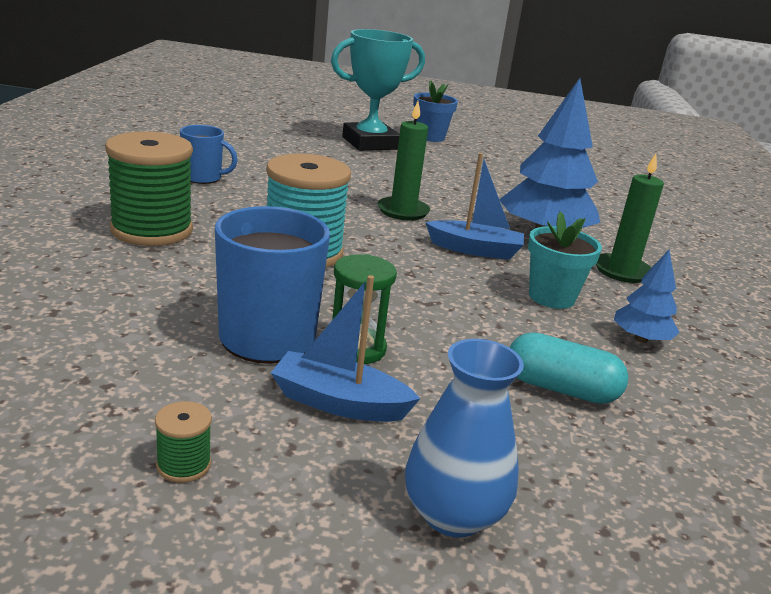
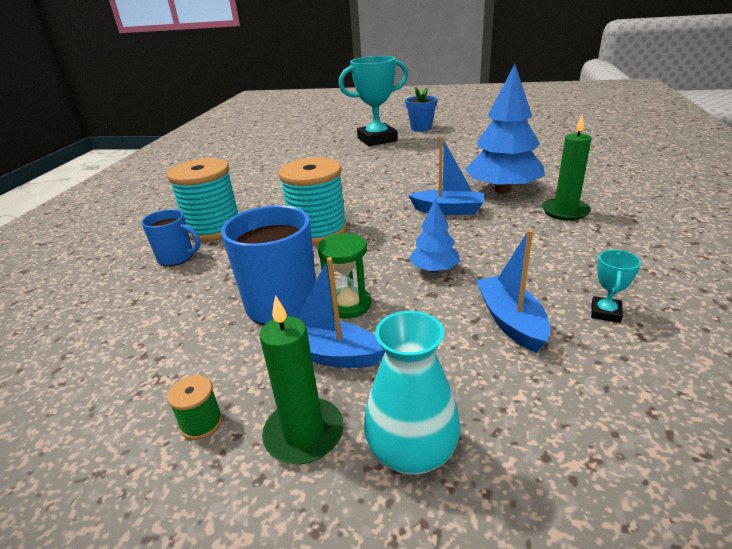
camera: 10 degrees right, 5 degrees up
green spool [105,131,193,246] -> turquoise spool [167,158,238,241]
blue mug [180,125,238,184] -> blue mug moved to [141,209,200,266]
green candle [377,101,430,221] -> green candle moved to [259,295,344,464]
blue vase [405,339,524,538] -> turquoise vase [364,311,460,475]
turquoise capsule [510,332,629,404] -> blue boat [476,230,550,353]
turquoise flower pot [528,211,602,309] -> none
blue tree [614,250,680,343] -> blue tree moved to [409,198,460,273]
none -> turquoise trophy [591,250,641,323]

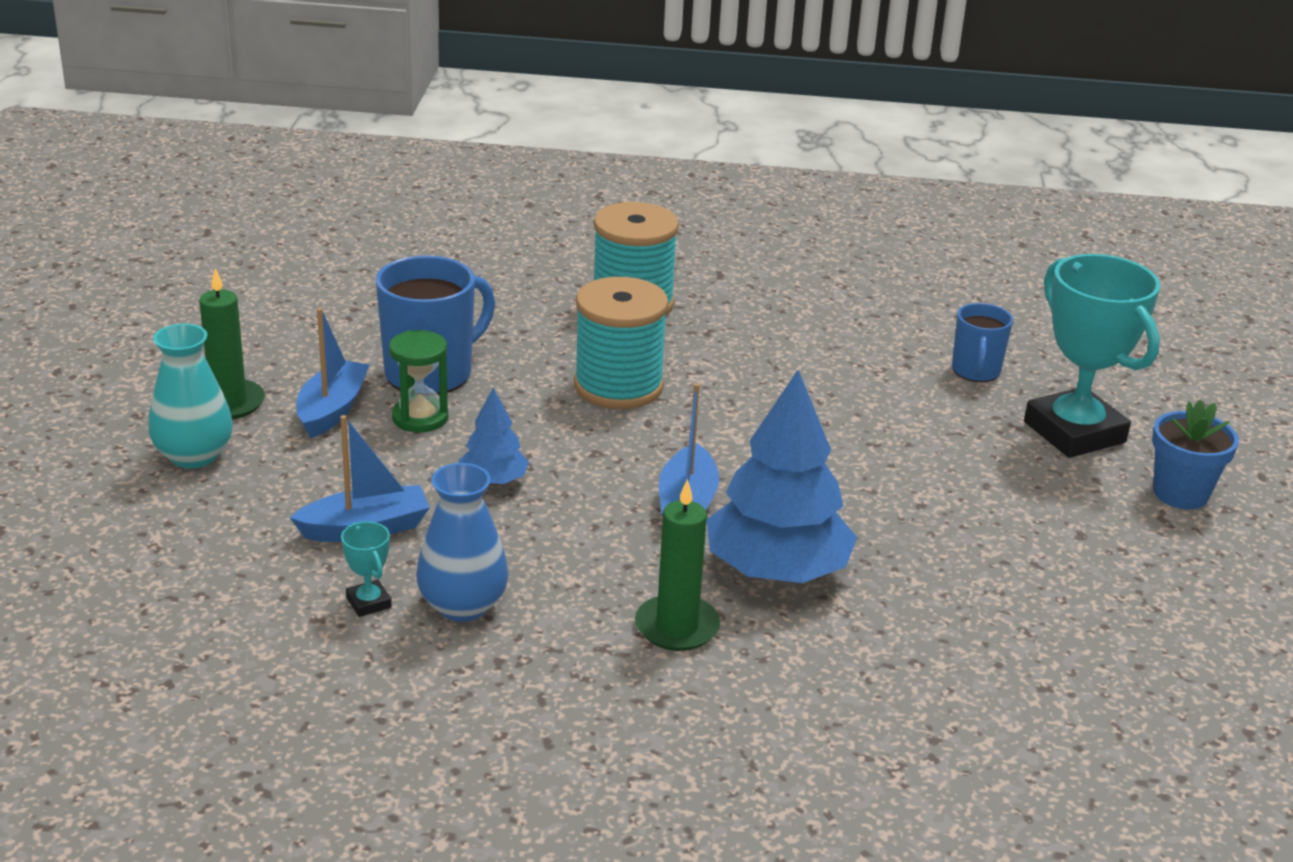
camera: 80 degrees right, 0 degrees up
blue mug [141,209,200,266] -> blue mug moved to [952,303,1013,382]
green spool [167,375,223,440] -> none
turquoise trophy [591,250,641,323] -> turquoise trophy turned 45 degrees clockwise [341,521,392,617]
none -> blue vase [416,463,509,622]

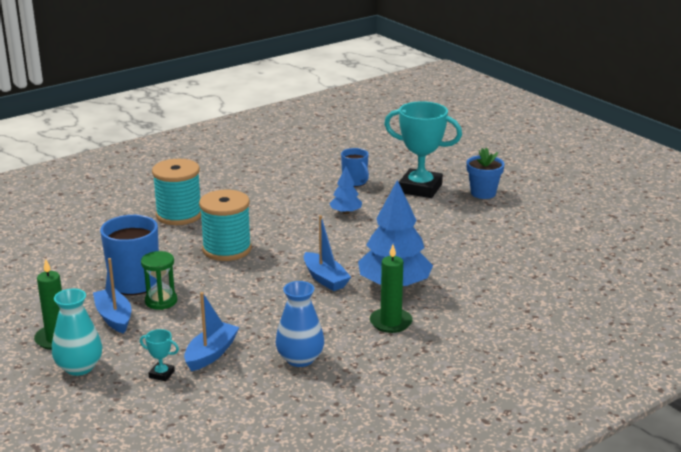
camera: 40 degrees left, 5 degrees down
turquoise trophy [341,521,392,617] -> turquoise trophy moved to [140,329,179,381]
blue tree [458,388,529,485] -> blue tree moved to [329,167,362,214]

